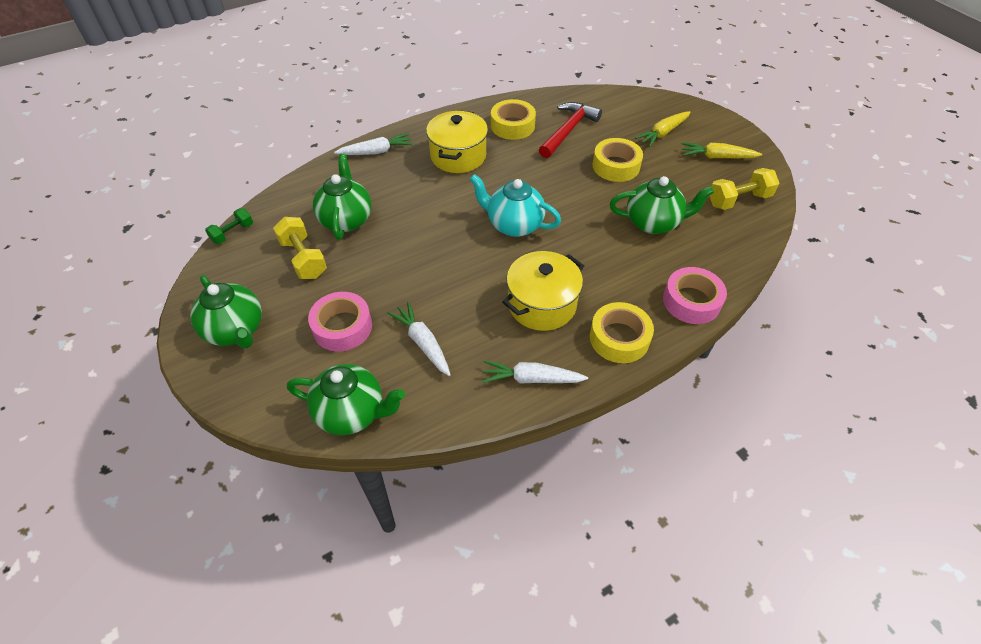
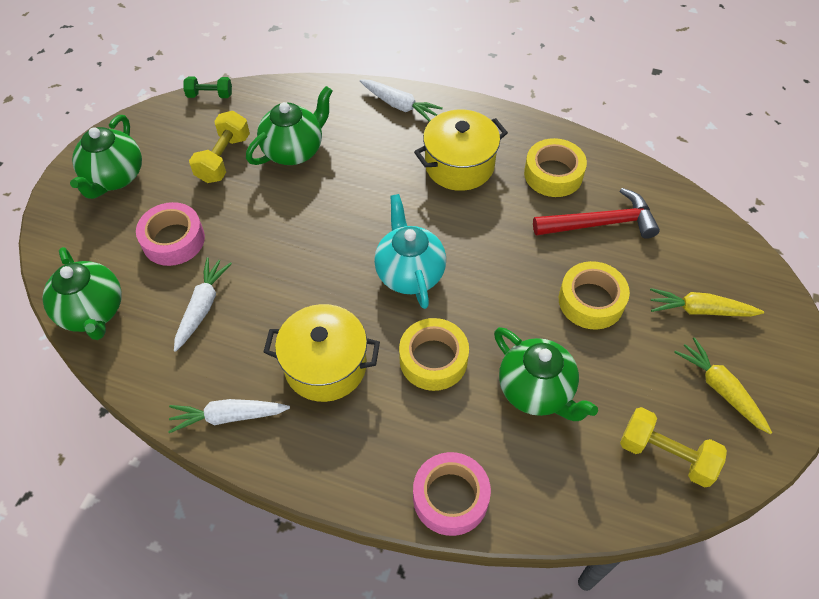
camera: 50 degrees right, 5 degrees up
white carrot [482,360,588,384] -> white carrot turned 60 degrees counterclockwise [168,399,290,433]
yellow tape [590,302,654,363] -> yellow tape moved to [399,318,469,391]

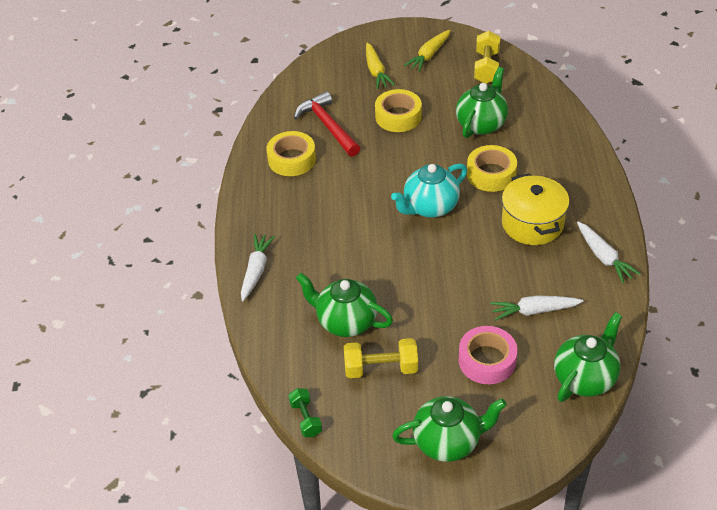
camera: 110 degrees left, 10 degrees down
pink tape [413,452,491,536] -> none
yellow pot [414,110,508,191] -> none

